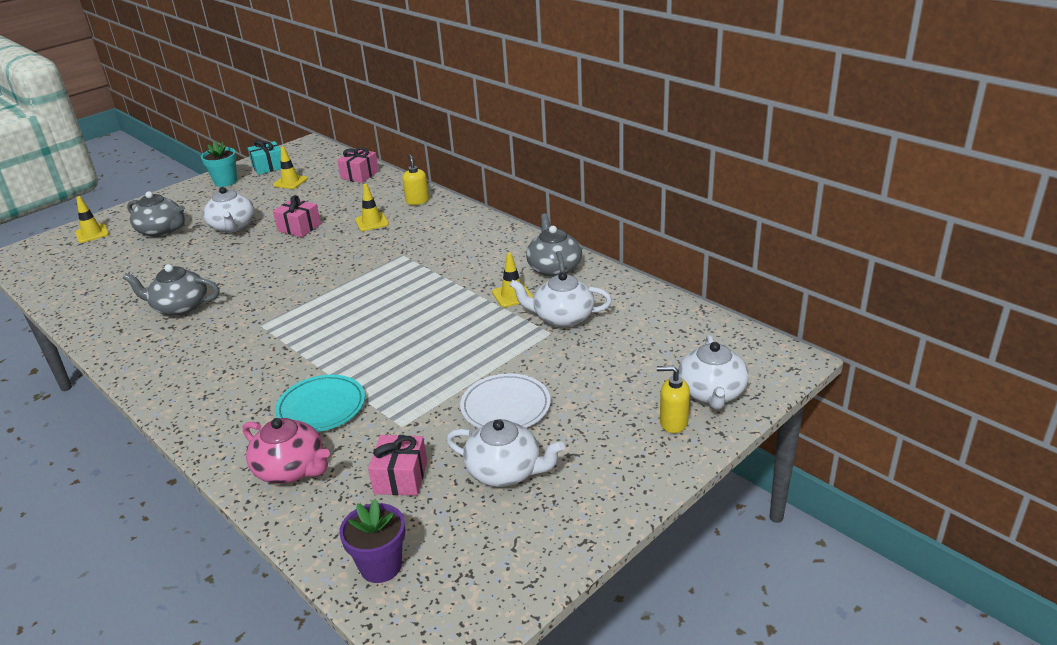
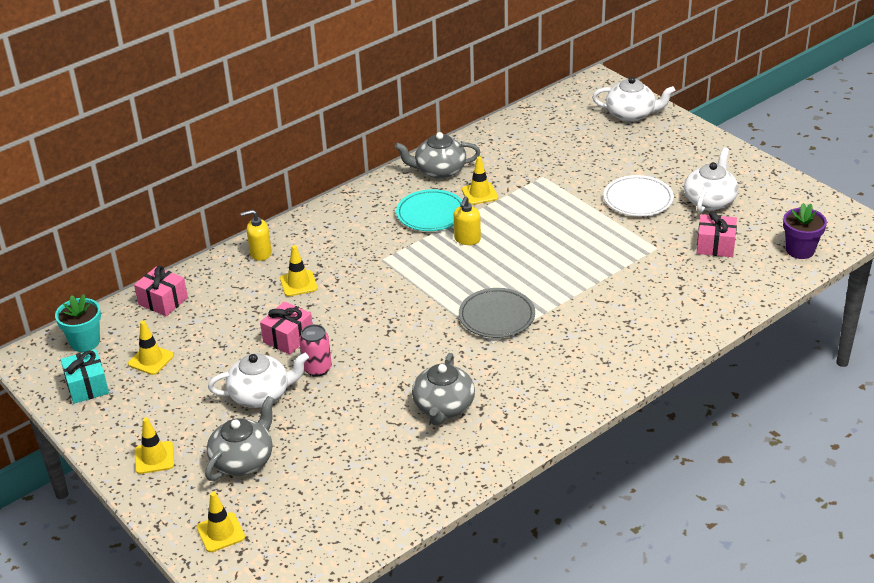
camera: 85 degrees left, 5 degrees up
turquoise flower pot [201,141,237,187] -> turquoise flower pot moved to [55,294,101,352]
pink teapot [243,418,330,484] -> none
turquoise plate [275,375,365,432] -> turquoise plate moved to [396,189,463,231]
white teapot [509,272,612,327] -> none
yellow soap dispenser [657,366,690,433] -> yellow soap dispenser moved to [454,196,481,245]
none -> yellow traffic cone [135,418,174,474]
none -> pink can [299,324,332,377]
none -> grey plate [459,288,535,338]

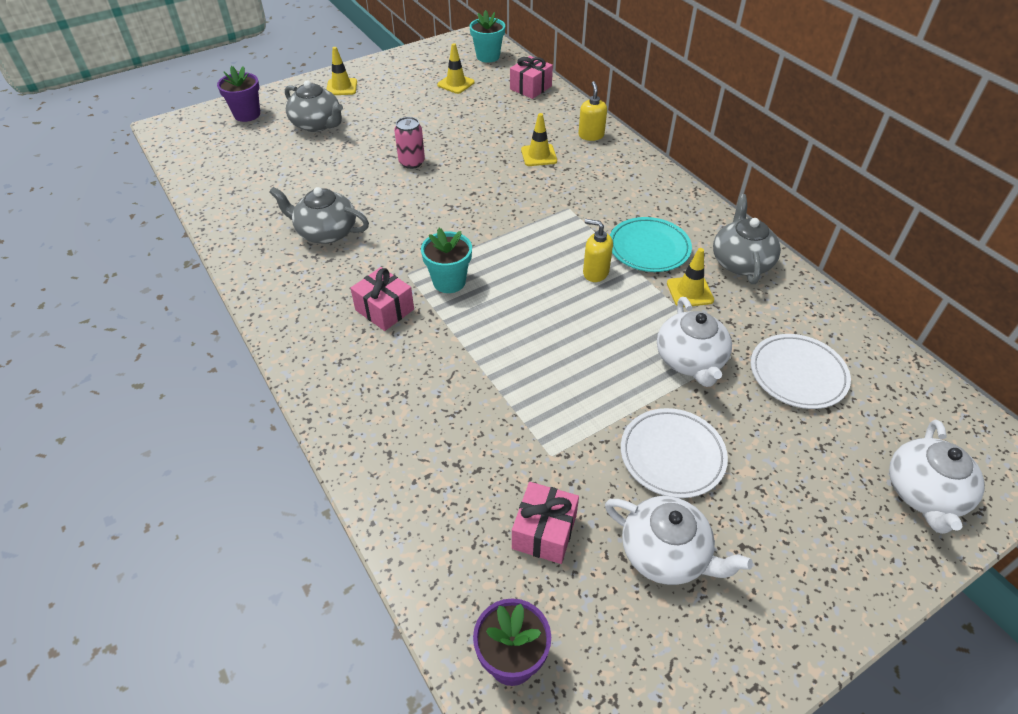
camera: 95 degrees right, 10 degrees up
turquoise gift [61,349,109,404] -> none
yellow traffic cone [197,492,245,552] -> purple flower pot [217,66,260,122]
white teapot [208,353,309,408] -> white teapot moved to [657,297,732,387]
pink gift [260,301,312,355] -> pink gift moved to [350,267,414,331]
grey plate [459,288,535,338] -> turquoise flower pot [421,228,472,293]
none -> white plate [751,334,851,409]

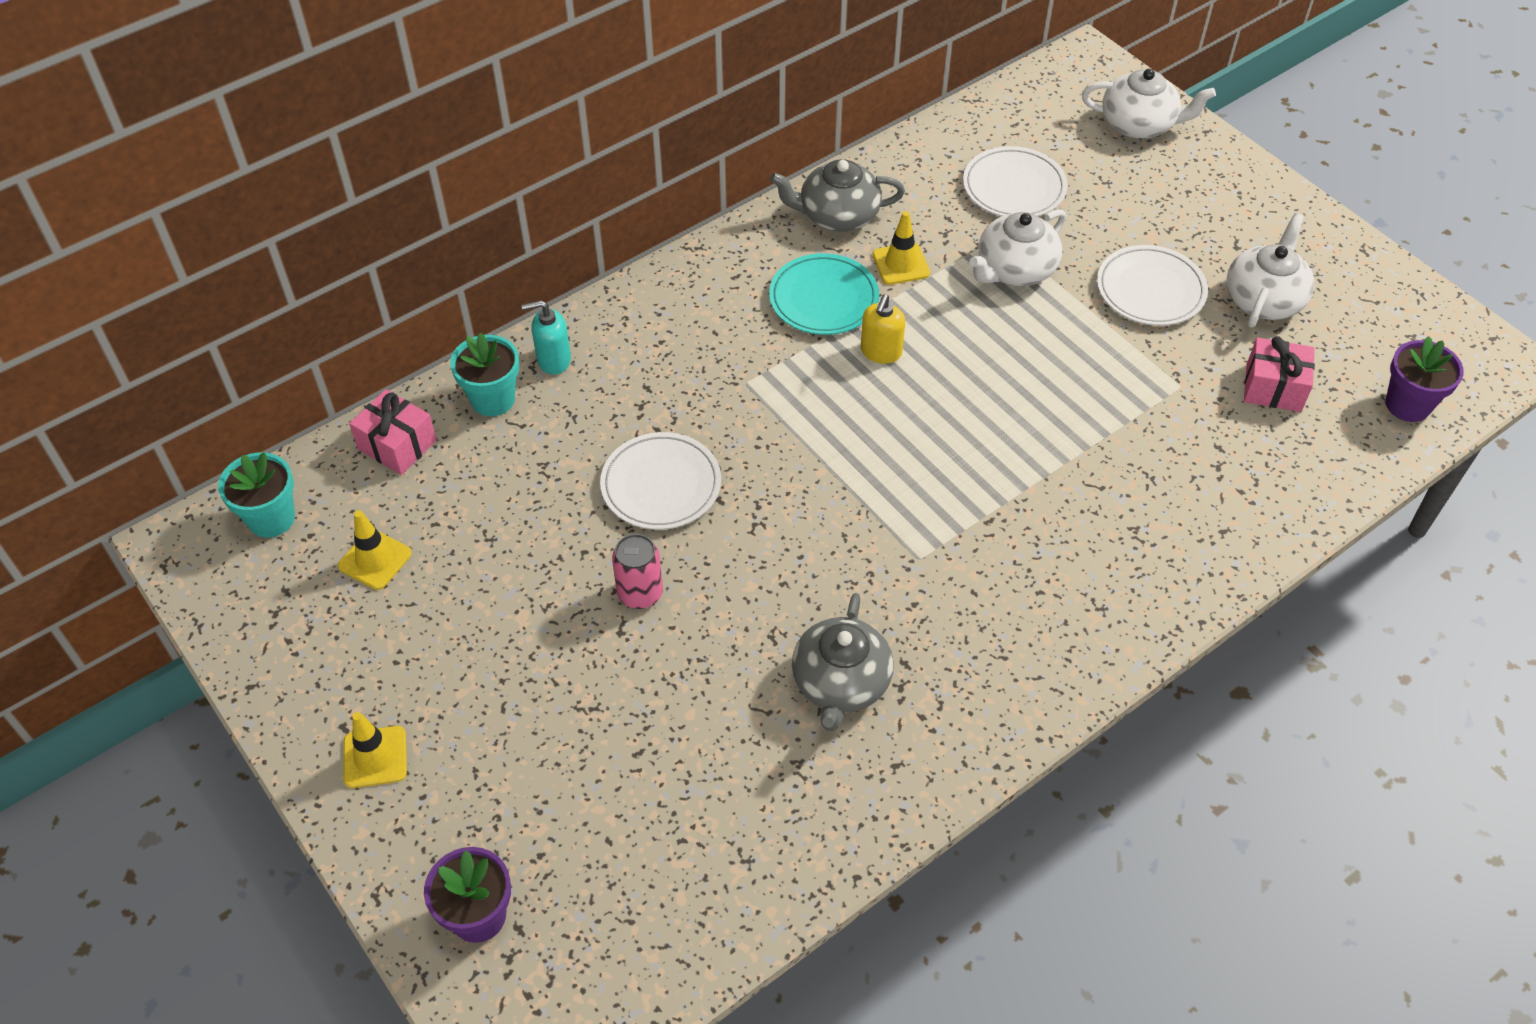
camera: 95 degrees left, 5 degrees up
grey teapot [285,80,343,132] -> none
pink gift [350,267,414,331] -> none
turquoise flower pot [421,228,472,293] -> turquoise flower pot moved to [450,332,519,416]
yellow traffic cone [521,113,557,166] -> none
yellow soap dispenser [578,81,607,141] -> turquoise soap dispenser [521,300,571,375]
white teapot [657,297,732,387] -> white teapot turned 150 degrees clockwise [969,209,1066,286]
none -> white plate [600,432,721,530]

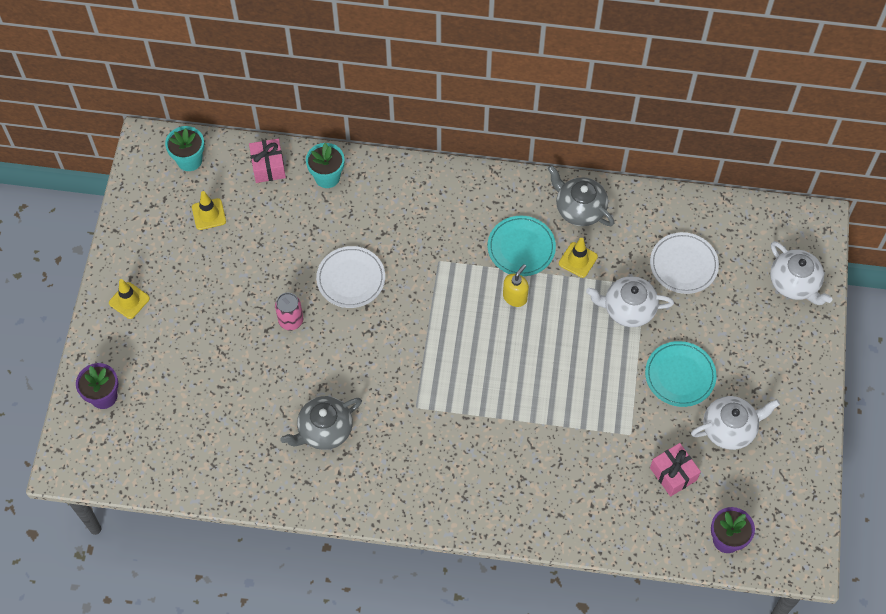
camera: 45 degrees right, 10 degrees up
turquoise soap dispenser [521,300,571,375] -> none
yellow soap dispenser [861,294,905,364] -> yellow soap dispenser turned 150 degrees clockwise [503,264,529,307]
white plate [1097,245,1208,326] -> turquoise plate [645,341,717,407]

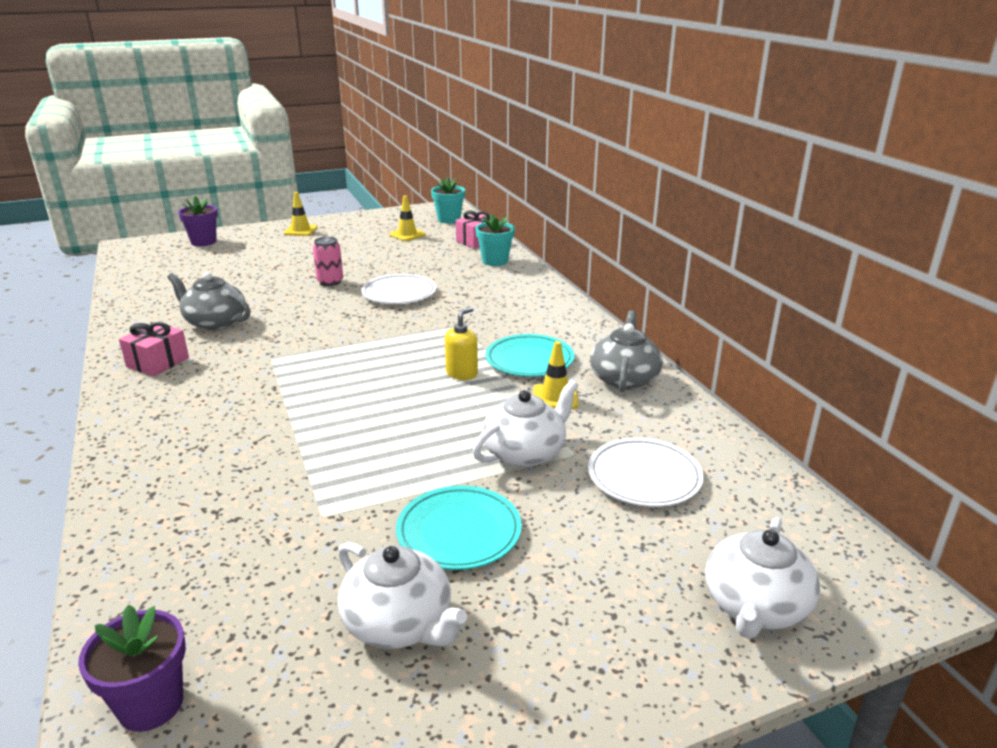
camera: 60 degrees right, 35 degrees down
yellow soap dispenser [503,264,529,307] -> yellow soap dispenser turned 60 degrees counterclockwise [445,307,478,380]
white teapot [586,276,674,327] -> white teapot turned 75 degrees clockwise [473,380,579,467]
pink gift [650,443,701,497] -> pink gift moved to [119,322,189,376]

